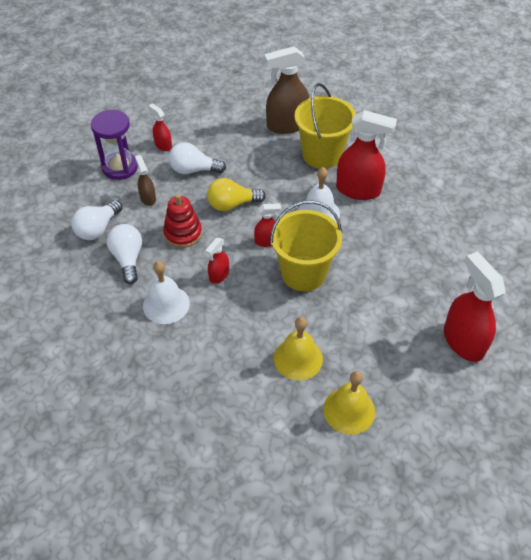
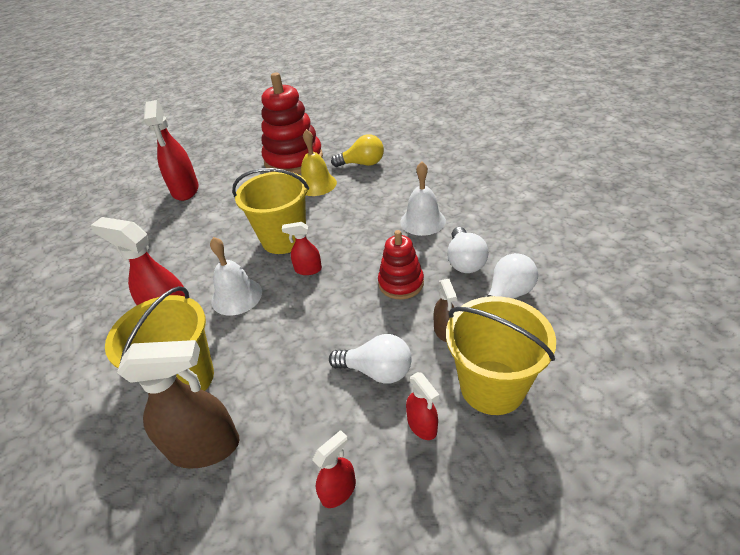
camera: 165 degrees left, 10 degrees down
purple hourglass [91,110,138,180] -> yellow bucket [446,296,556,415]
red spray bottle [206,238,229,284] -> red spray bottle moved to [312,430,356,508]
yellow light bulb [207,178,266,211] -> yellow light bulb moved to [331,134,384,167]
yellow bell [323,371,375,435] -> red stacking toy [261,73,323,174]

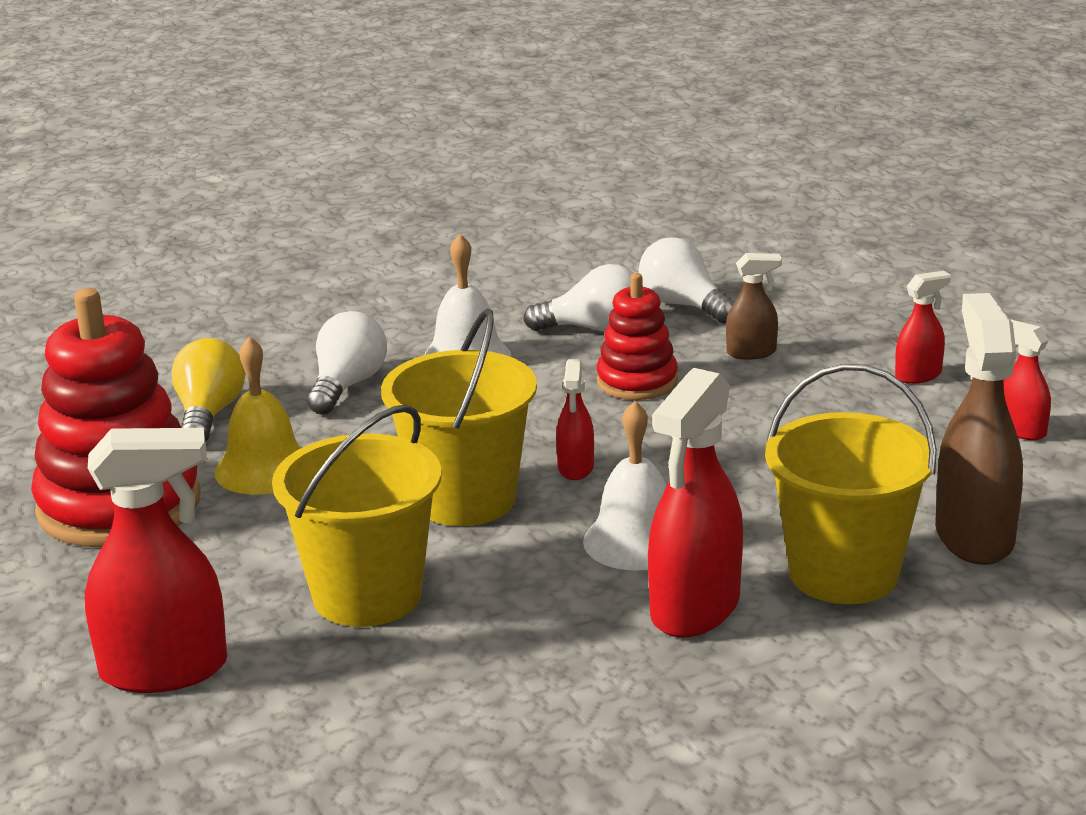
camera: 90 degrees left, 15 degrees down
white light bulb [329,334,412,384] -> white light bulb moved to [307,311,387,415]
yellow bucket [446,296,556,415] -> yellow bucket moved to [272,405,442,627]

